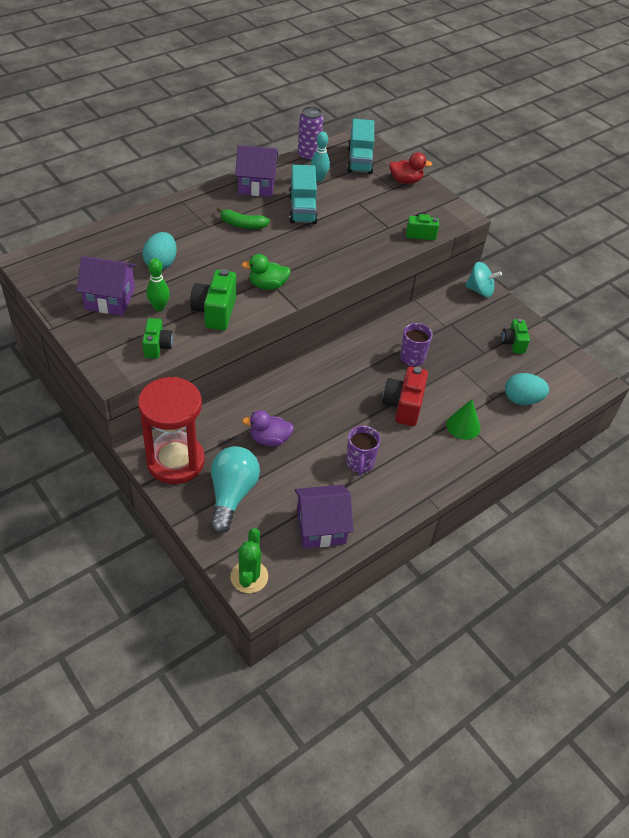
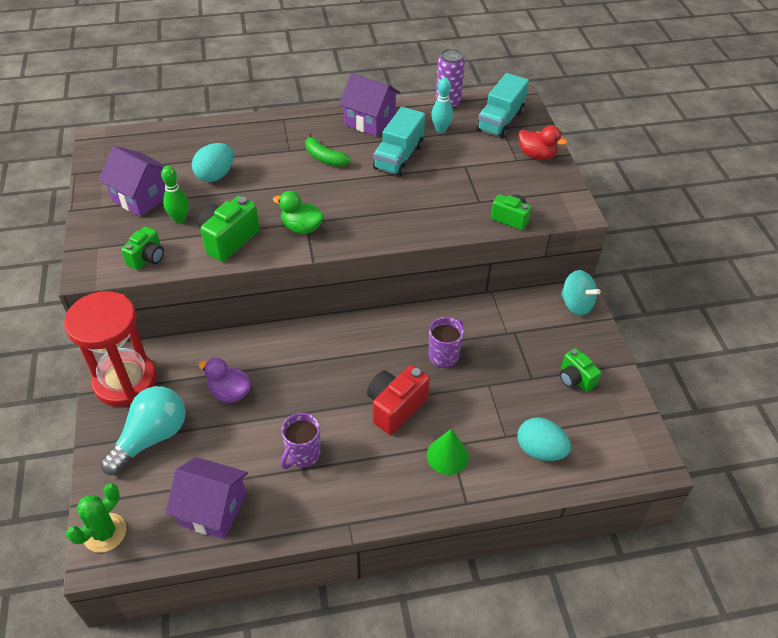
camera: 30 degrees right, 0 degrees up
green camera [501,319,530,354] -> green camera turned 60 degrees counterclockwise [560,348,601,392]

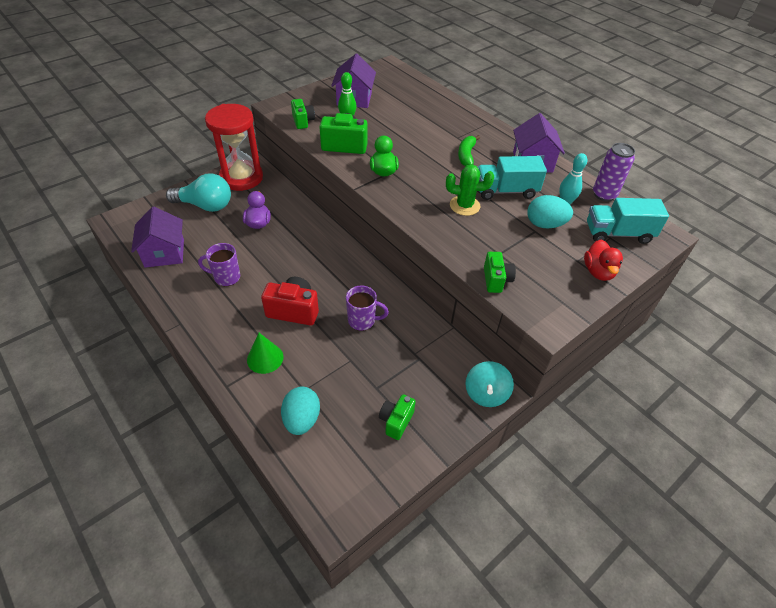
camera: 60 degrees right, 0 degrees up
green cactus [66,483,126,552] -> green cactus moved to [446,164,494,216]
green camera [121,226,164,270] -> green camera turned 105 degrees counterclockwise [291,99,315,129]
turquoise egg [192,143,234,182] -> turquoise egg moved to [527,195,573,228]

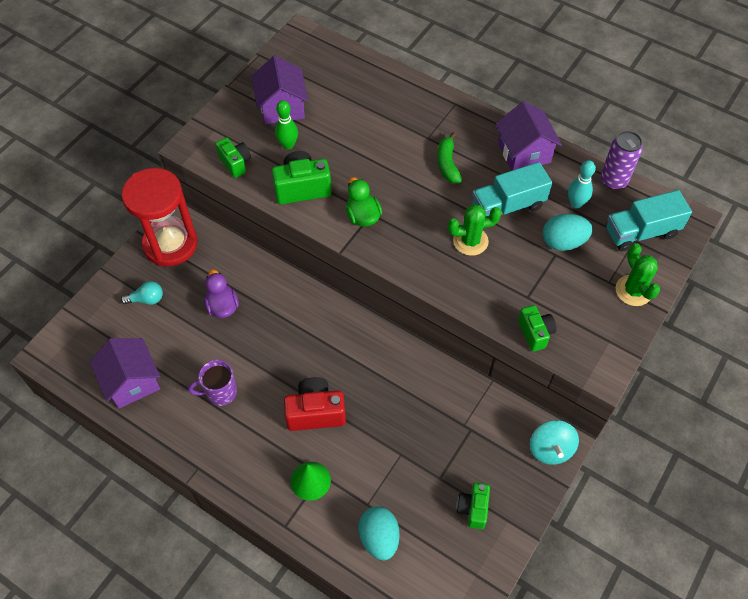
camera: 15 degrees left, 10 degrees up
turquoise light bulb [166,174,231,212] -> turquoise light bulb [121,281,163,305], size x0.51
purple mug [346,286,389,331] -> none
red duck [584,240,623,281] -> green cactus [616,244,660,306]

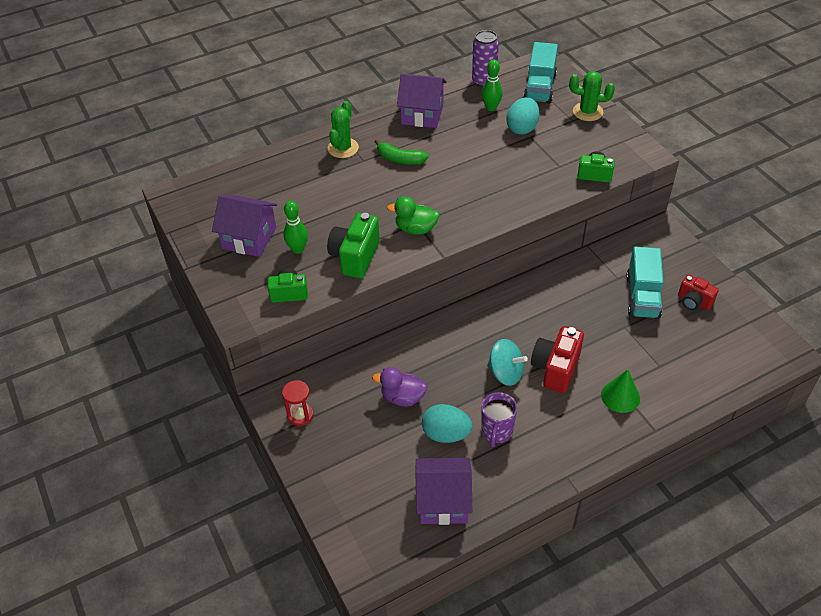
camera: 60 degrees left, 10 degrees down
turquoise light bulb [121,281,163,305] -> none
red hourglass [122,168,197,267] -> red hourglass [282,380,314,426], size x0.43
turquoise egg [359,507,400,560] -> turquoise egg moved to [422,404,473,443]
green cactus [448,204,502,256] -> green cactus moved to [328,101,359,158]
green camera [457,483,490,529] -> red camera [678,275,719,310]
turquoise truck [472,162,552,217] -> turquoise truck moved to [626,247,664,319]
turquoise spinning top [530,420,579,465] -> turquoise spinning top moved to [487,339,528,386]
turquoise bowling pin [568,160,596,208] -> green bowling pin [482,59,503,111]

